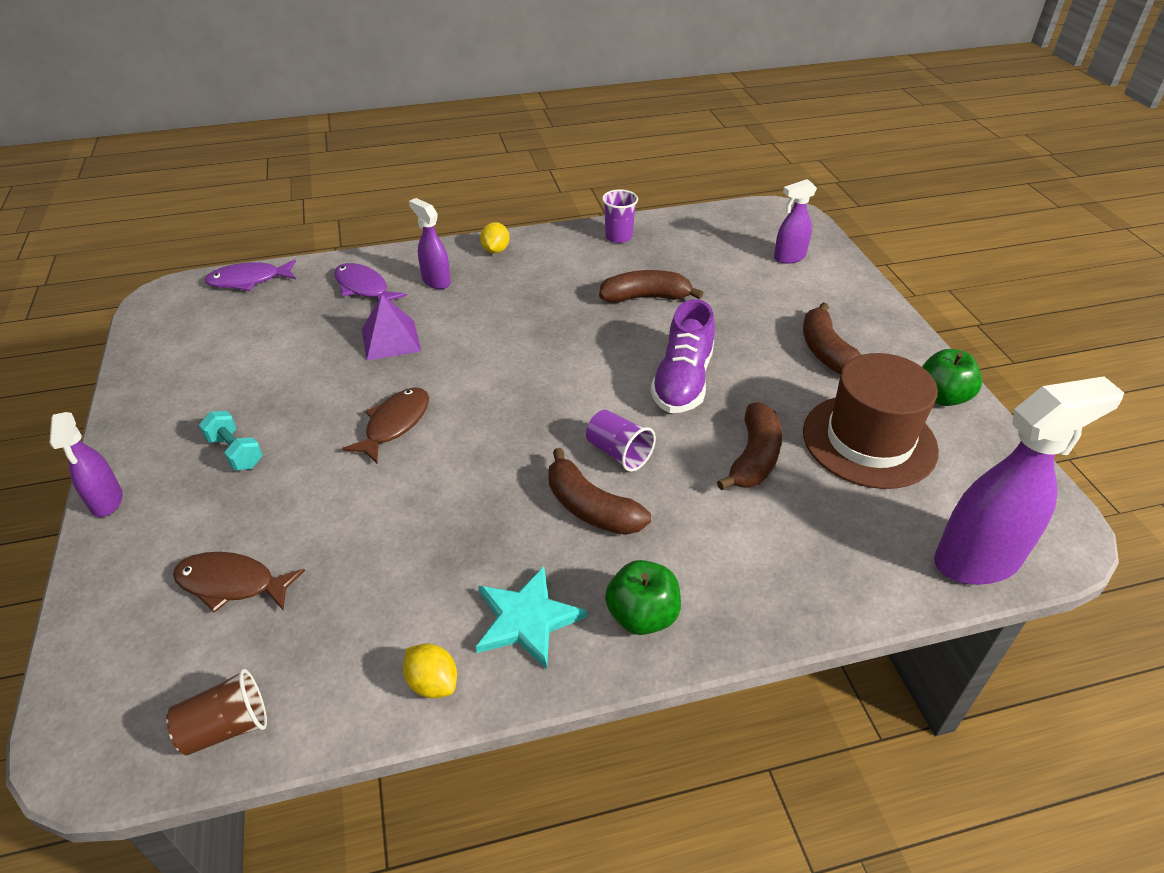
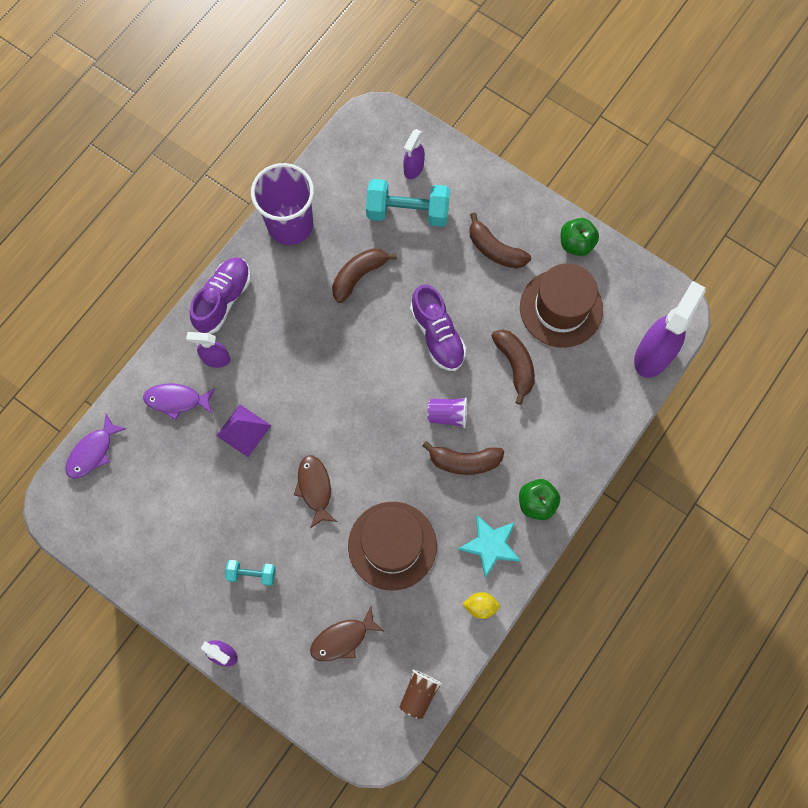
camera: 40 degrees left, 30 degrees up
yellow lemon [480,222,509,253] -> purple shoe [190,257,251,334]
purple cup [602,189,638,243] -> purple cup [251,163,314,245], size x2.06
none -> brown hat [348,502,437,590]
none -> turquoise dumbbell [366,179,450,227]

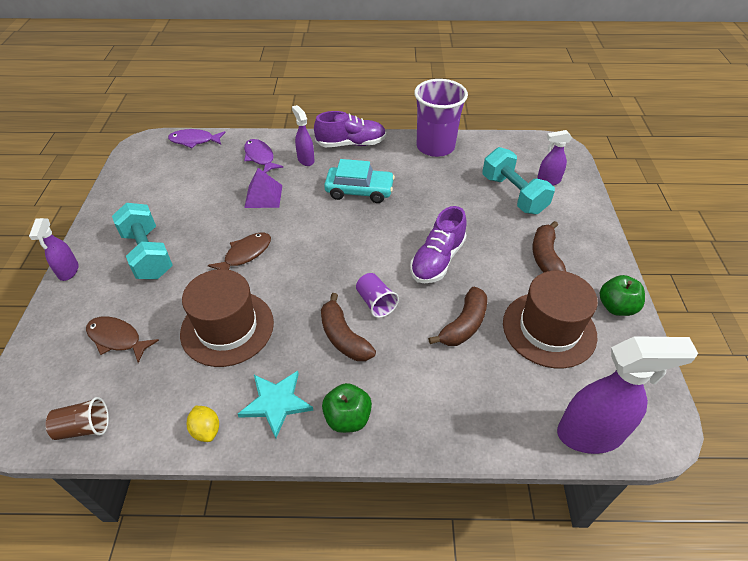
camera: 55 degrees right, 25 degrees down
turquoise dumbbell [225,560,276,586] -> turquoise dumbbell [112,203,173,279], size x1.89
brown banana [332,248,397,303] -> none
none -> turquoise car [324,159,395,203]

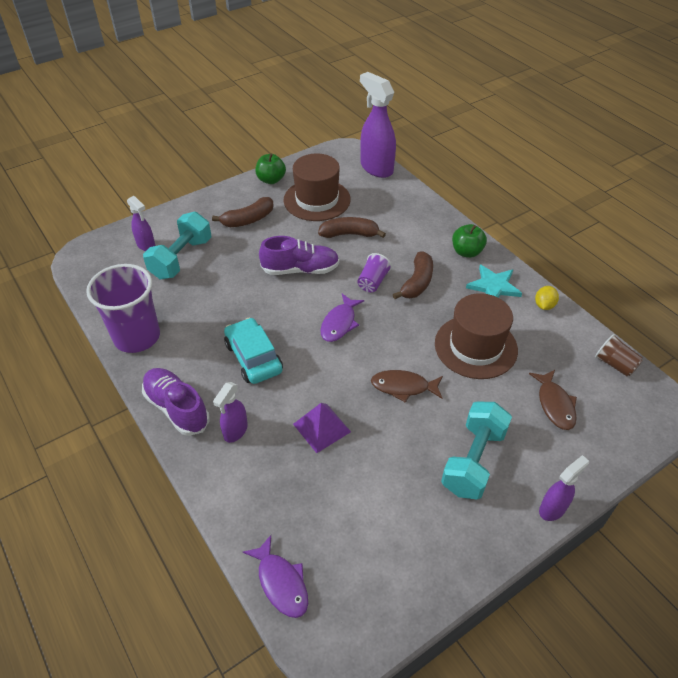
camera: 125 degrees left, 0 degrees up
purple fish [244,139,283,173] -> purple fish moved to [320,294,364,342]

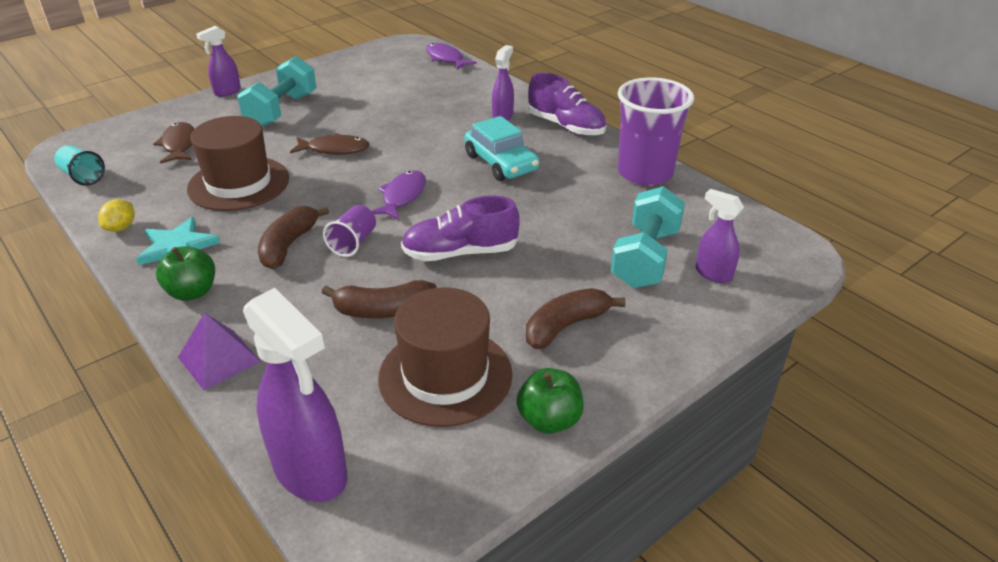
camera: 175 degrees right, 10 degrees down
purple pyramid [293,403,351,453] -> purple pyramid moved to [178,313,261,390]
brown cup [595,334,643,376] -> turquoise cup [54,145,105,186]

